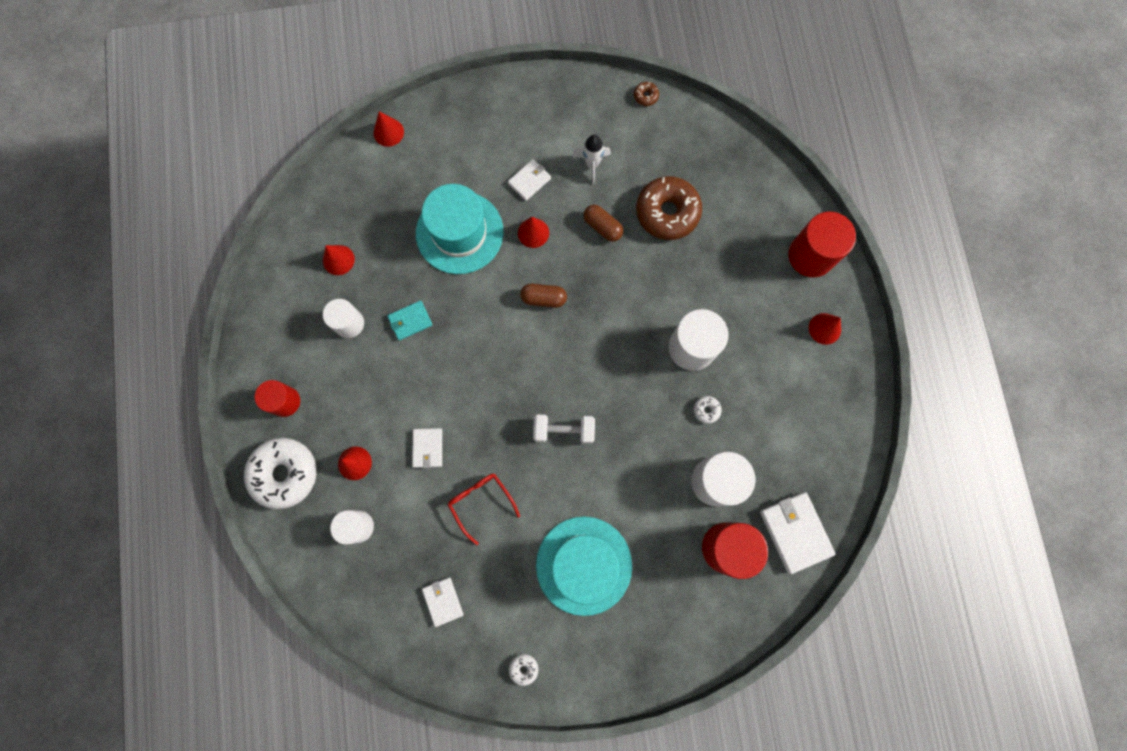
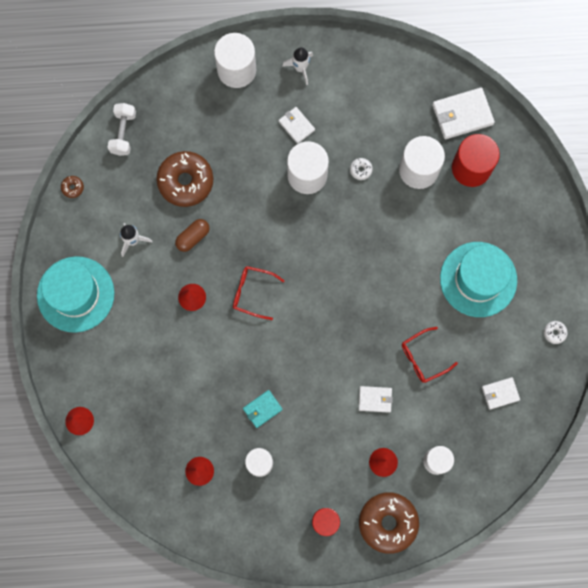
camera: 85 degrees left, 0 degrees up
white donut [244,438,317,509] -> brown donut [359,492,419,554]
turquoise wallet [388,301,432,340] -> turquoise wallet turned 75 degrees clockwise [243,390,283,428]
turquoise hat [416,184,504,274] -> turquoise hat moved to [37,256,114,333]
white wallet [508,159,551,201] -> white wallet moved to [278,107,315,144]
brown capsule [520,284,567,308] -> red glasses [233,266,284,320]
white dumbbell [533,415,595,444] -> white dumbbell moved to [107,103,136,156]
red cylinder [788,212,856,277] -> white cylinder [214,33,256,88]
red cone [809,313,841,345] -> white rocket [282,47,313,85]

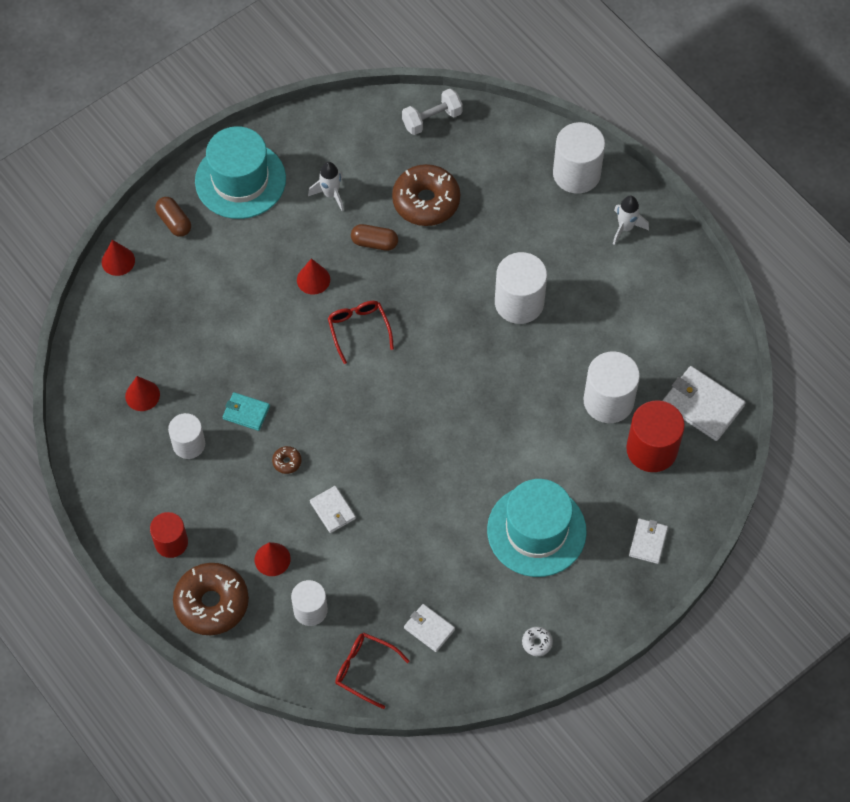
camera: 55 degrees right, 15 degrees down
brown donut [61,176,84,198] -> brown donut moved to [272,446,302,474]
white wallet [278,107,315,144] -> white wallet moved to [629,519,668,564]
white donut [350,158,373,180] -> none
red glasses [402,327,458,383] -> red glasses moved to [335,633,409,709]
none -> brown capsule [155,197,191,237]

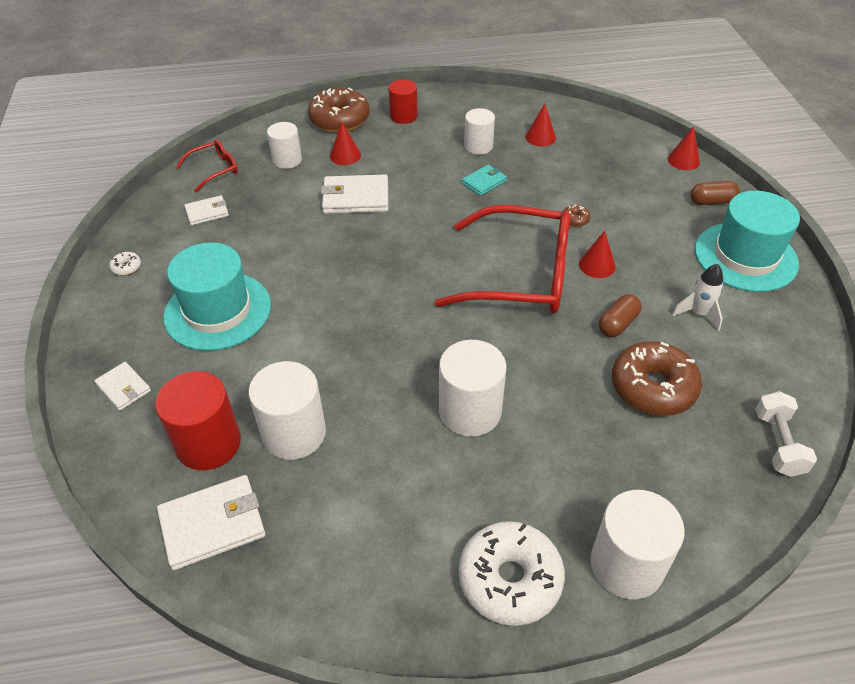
camera: 120 degrees right, 15 degrees down
brown donut [272,446,302,474] -> brown donut moved to [563,204,591,227]
white wallet [310,486,356,533] -> white wallet [321,174,388,214], size x1.71
red glasses [328,301,394,364] -> red glasses [435,205,570,313], size x2.16
white rocket [613,196,649,245] -> white donut [459,521,565,626]

